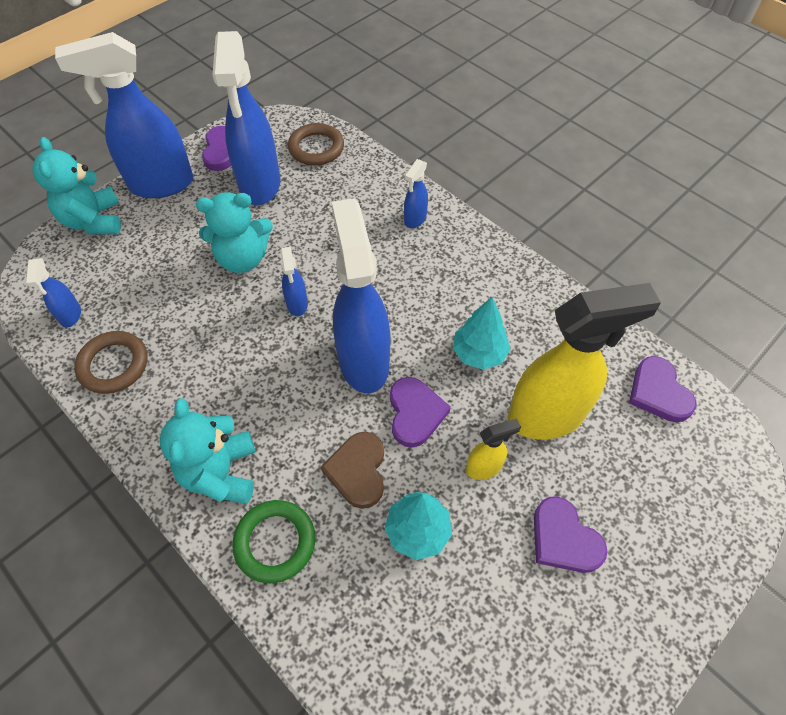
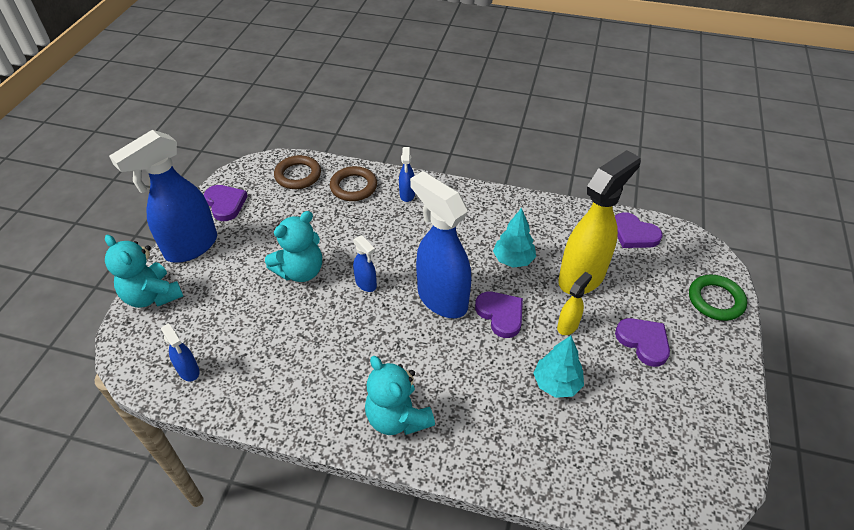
camera: 30 degrees left, 10 degrees down
brown ring [74,331,148,394] -> brown ring moved to [330,166,377,201]
blue spray bottle [213,31,281,205] -> none
green ring [232,500,315,583] -> green ring moved to [689,275,747,321]
brown heart [321,432,384,509] -> none
purple heart [534,496,607,573] -> purple heart turned 150 degrees counterclockwise [615,318,670,367]

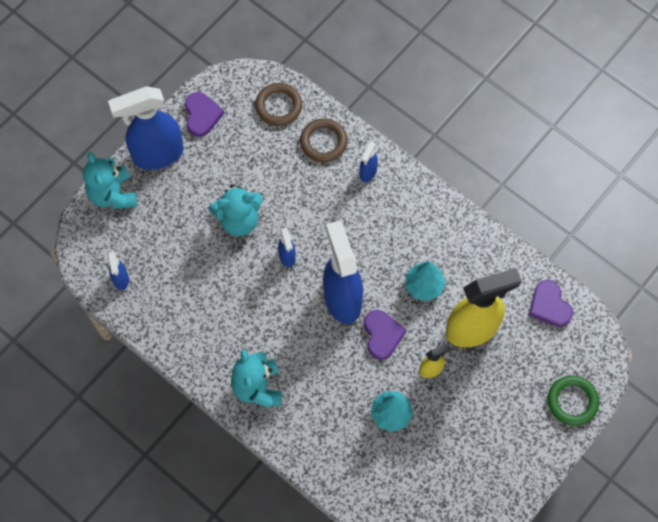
camera: 25 degrees right, 20 degrees up
purple heart [615,318,670,367] -> none

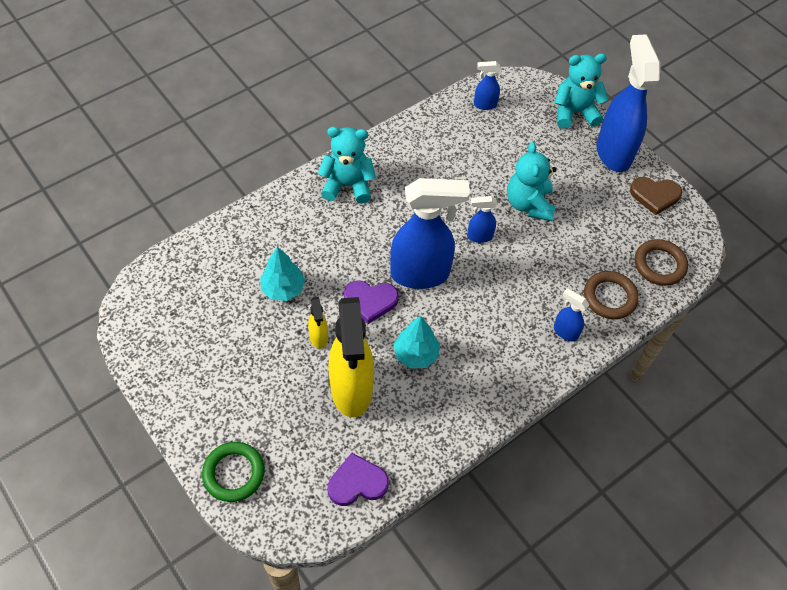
camera: 100 degrees right, 10 degrees down
purple heart [185,92,224,137] -> brown heart [630,177,682,215]

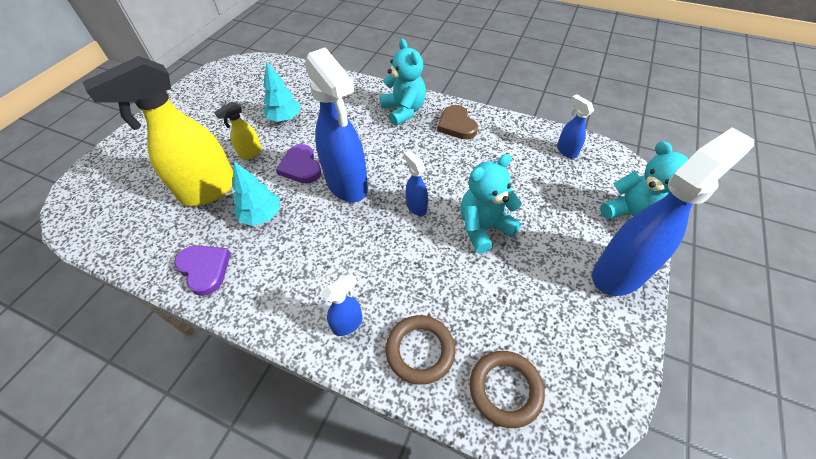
camera: 65 degrees right, 5 degrees down
green ring [202,442,265,502] -> none
purple heart [328,453,389,506] -> purple heart moved to [174,245,231,296]
blue spray bottle [554,288,589,341] -> blue spray bottle turned 45 degrees clockwise [322,273,362,336]
brown heart [630,177,682,215] -> brown heart moved to [437,105,478,139]

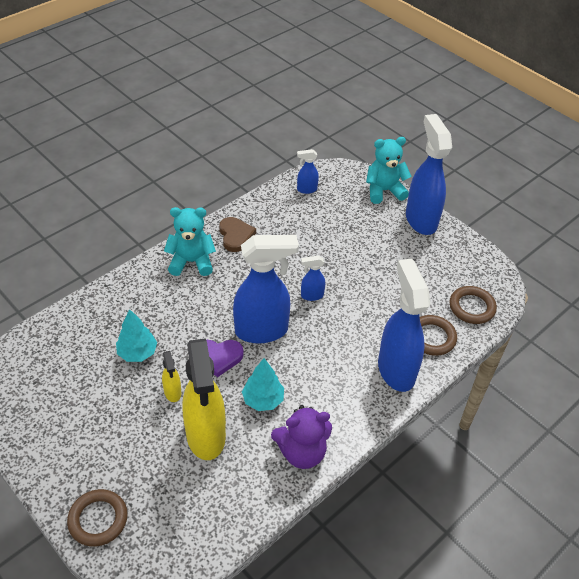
camera: 70 degrees left, 5 degrees down
purple heart [174,245,231,296] -> purple teddy bear [271,405,332,469]
blue spray bottle [322,273,362,336] -> blue spray bottle [378,259,430,392], size x2.21
brown heart [437,105,478,139] -> brown heart turned 105 degrees counterclockwise [219,217,256,252]
turquoise teddy bear [460,154,522,254] -> none
none -> brown ring [67,489,128,547]

